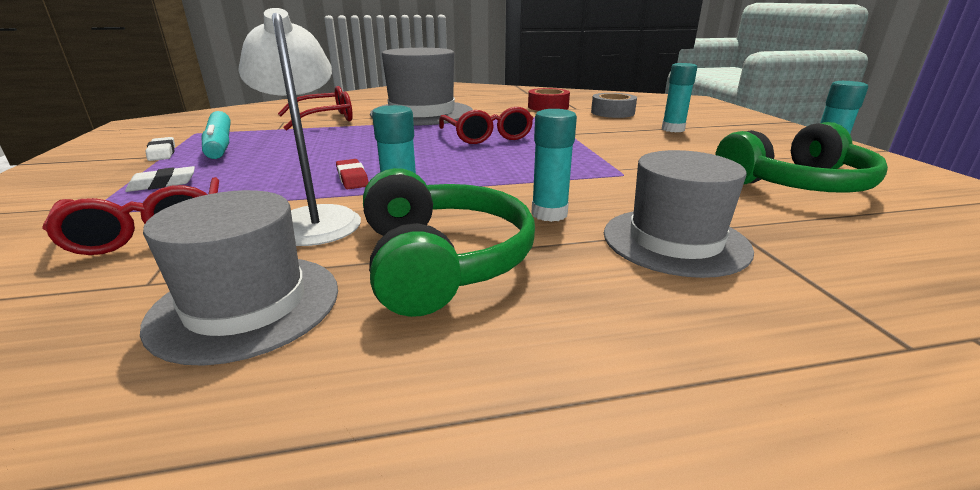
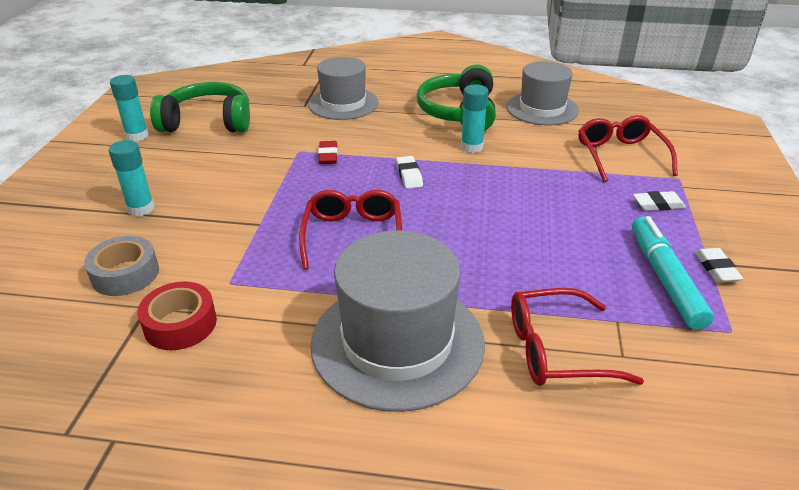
camera: 160 degrees left, 10 degrees up
white lamp [238,8,361,246] -> none
red eraser [336,159,369,189] -> red eraser moved to [318,141,338,164]
turquoise glue stick [531,109,577,222] -> none
none -> white eraser [396,156,423,189]

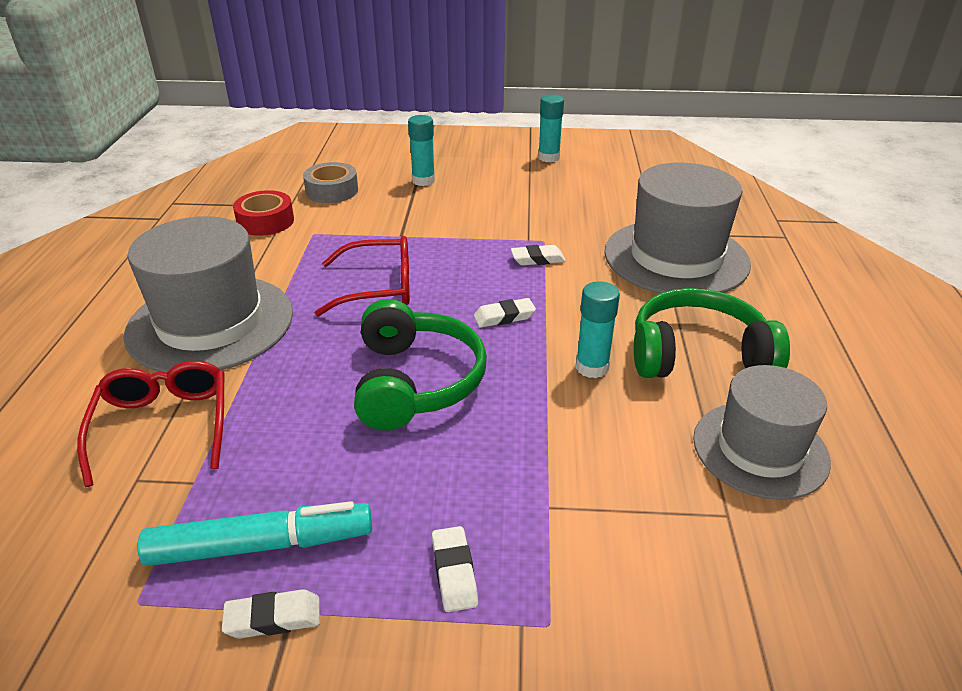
camera: 85 degrees right, 0 degrees up
green headphones [150,82,250,132] -> green headphones moved to [354,299,487,430]
grey hat [308,57,379,120] -> grey hat [604,163,751,294], size x1.51
red eraser [318,141,338,164] -> white eraser [511,245,566,265]
red glasses [578,115,678,182] -> none

